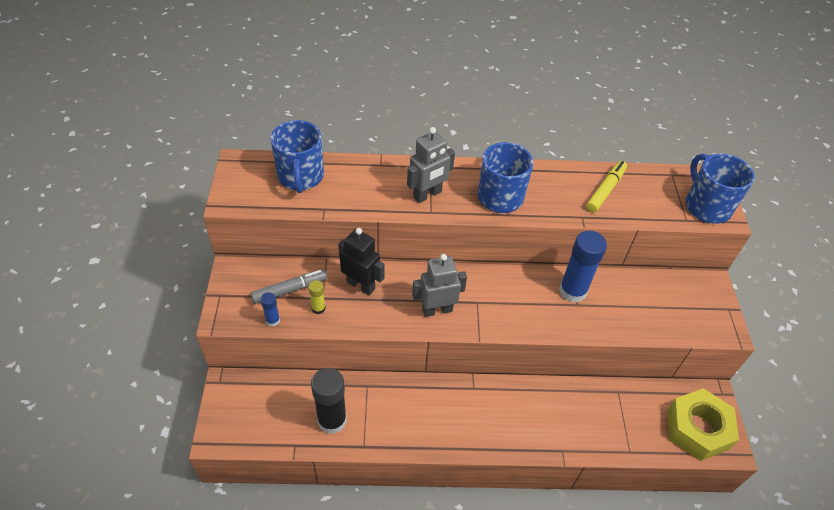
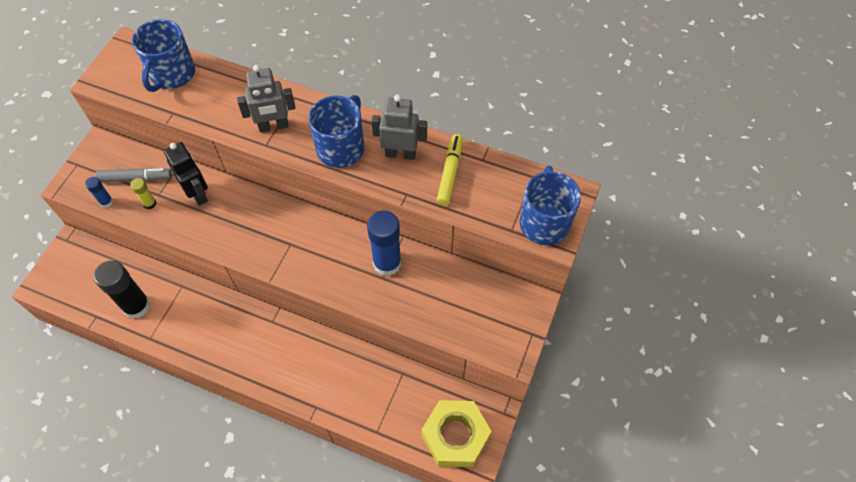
camera: 25 degrees right, 10 degrees up
grey robot [412,254,467,317] -> grey robot moved to [372,95,427,160]
yellow marker [586,161,627,212] -> yellow marker turned 45 degrees counterclockwise [437,134,463,206]

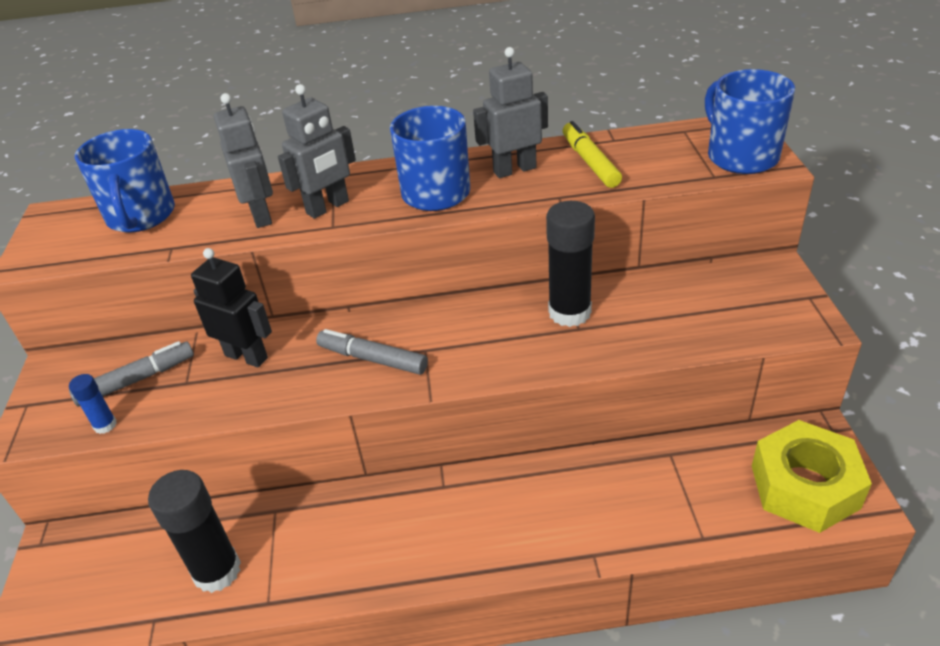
camera: 25 degrees left, 20 degrees down
yellow glue stick [130,178,156,209] -> none
blue glue stick [367,210,401,276] -> black glue stick [546,201,595,327]
none -> grey robot [214,93,273,228]
none -> grey marker [316,329,428,375]

